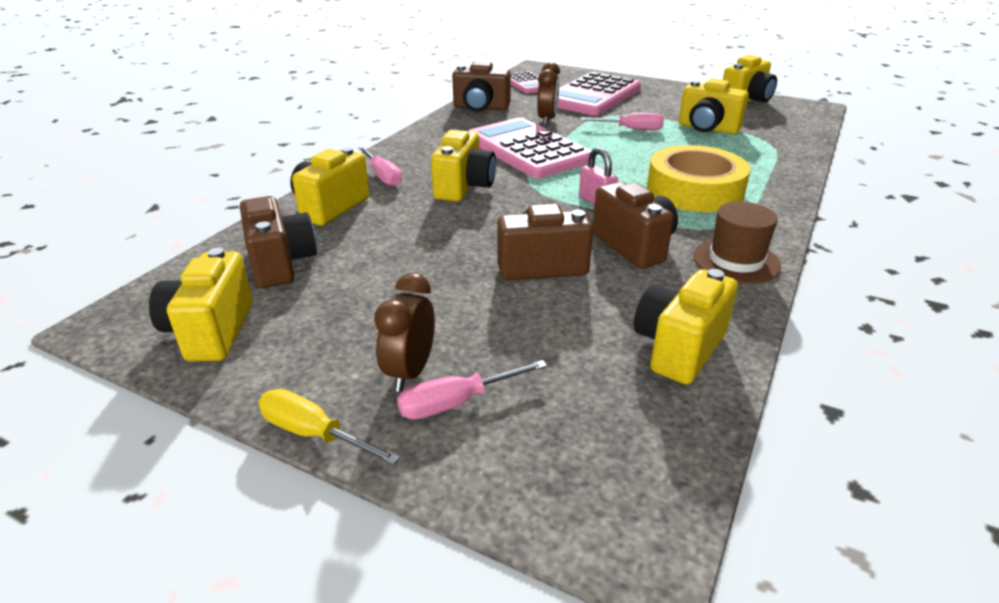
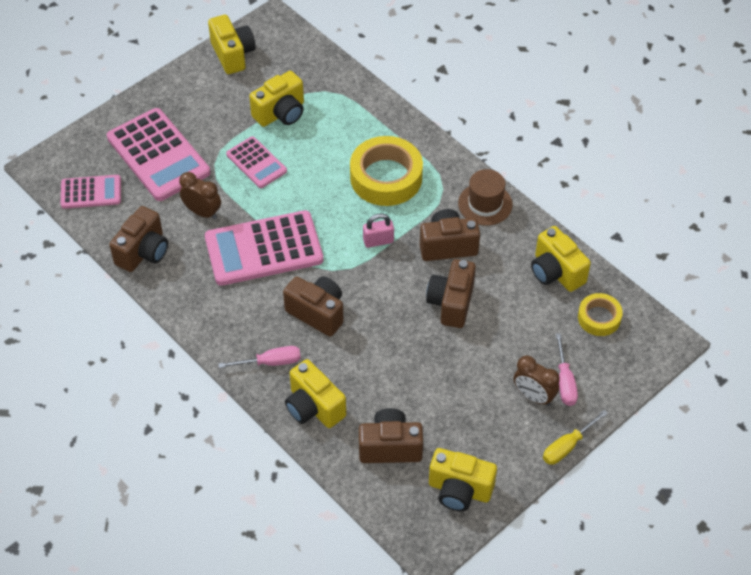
camera: 70 degrees left, 20 degrees up
yellow camera [431,130,496,202] -> brown camera [283,276,344,337]
pink screwdriver [581,113,664,130] -> pink calculator [226,136,287,188]
none -> yellow tape [578,293,623,336]

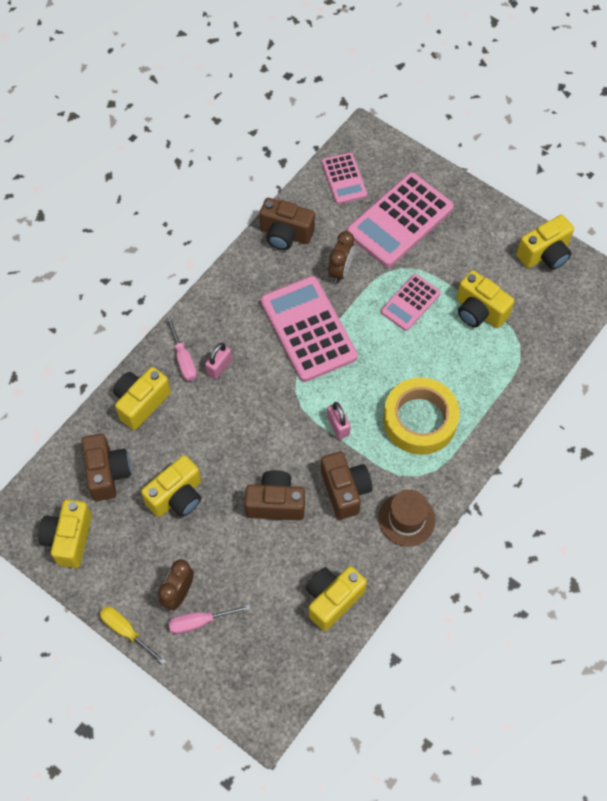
camera: 80 degrees right, 10 degrees up
brown camera [283,276,344,337] -> none
yellow tape [578,293,623,336] -> none
none -> yellow camera [141,455,201,517]
none -> pink padlock [205,343,232,379]

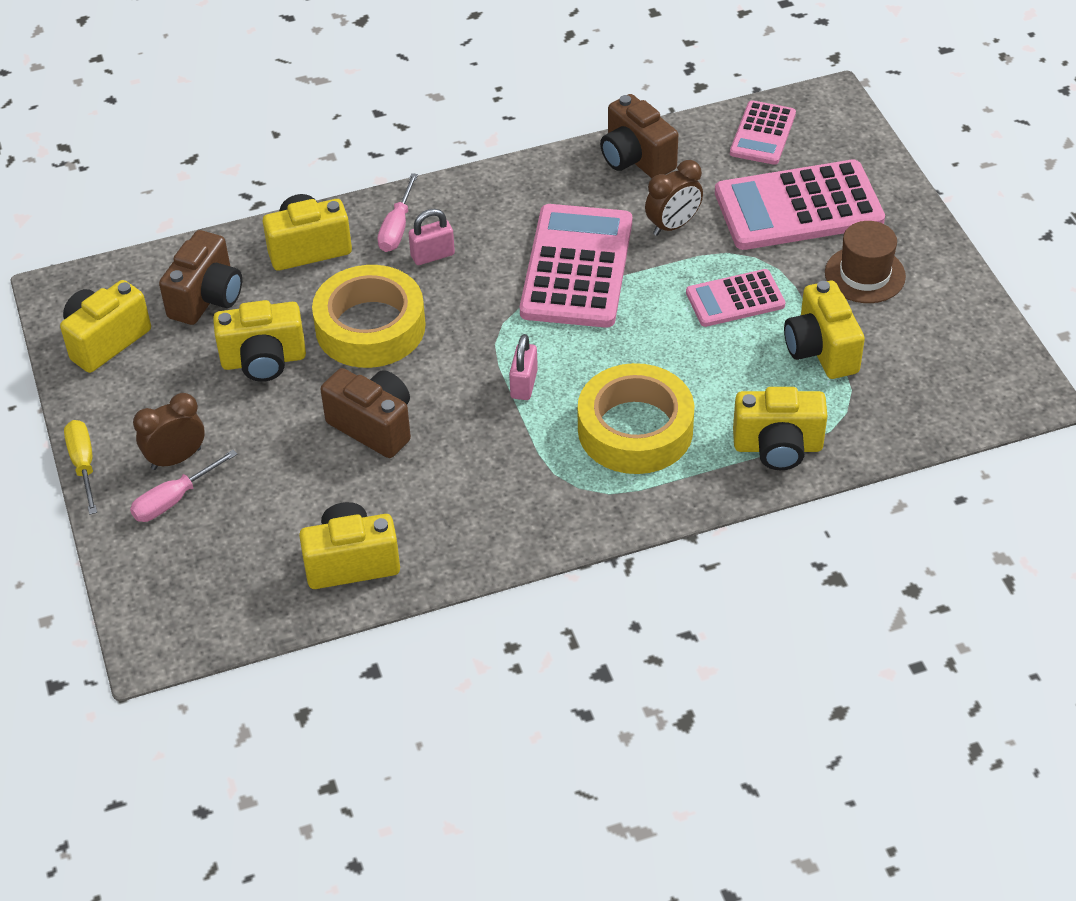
camera: 35 degrees right, 15 degrees down
pink screwdriver [168,604,251,634] -> pink screwdriver turned 60 degrees counterclockwise [130,450,238,522]
brown camera [321,451,373,520] -> none
brown hat [378,490,435,547] -> brown hat moved to [825,221,906,303]
yellow camera [516,215,574,270] -> yellow camera moved to [733,387,827,470]
none -> yellow tape [312,265,426,368]

